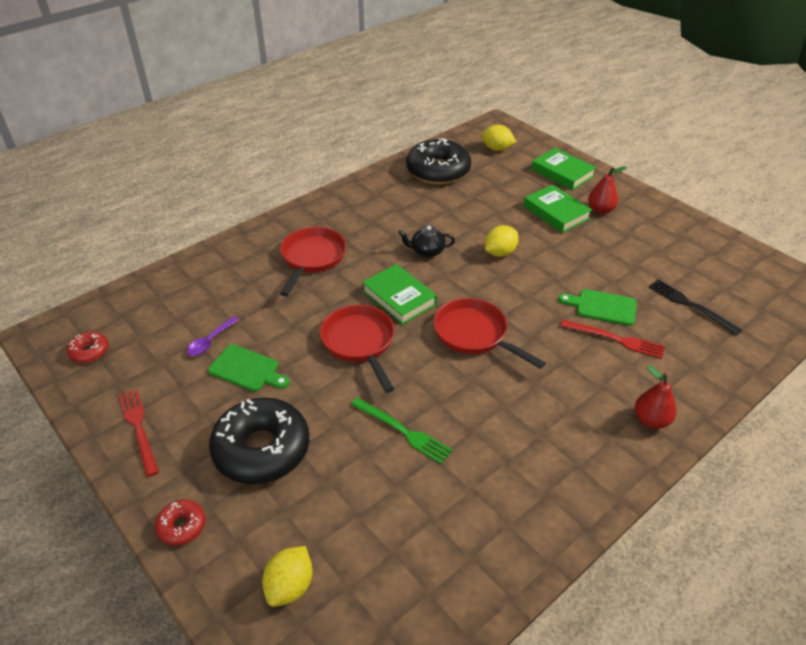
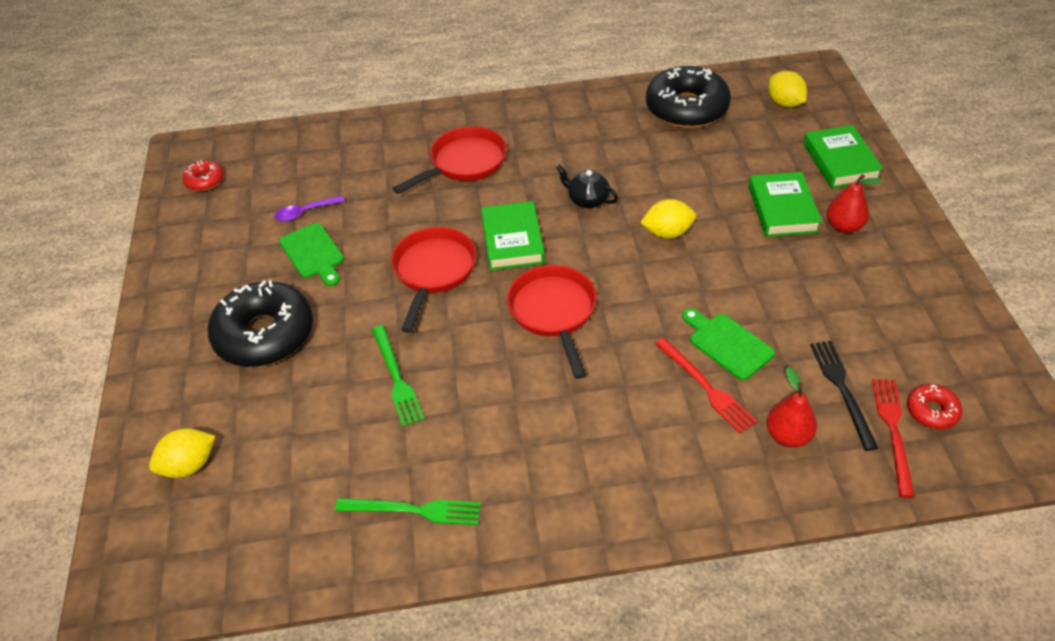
camera: 35 degrees right, 5 degrees up
red fork [119,388,159,477] -> red fork moved to [872,379,915,498]
red donut [155,499,206,546] -> red donut moved to [907,384,963,429]
red pear [635,365,677,429] -> red pear moved to [766,367,817,448]
none -> green fork [335,498,481,525]

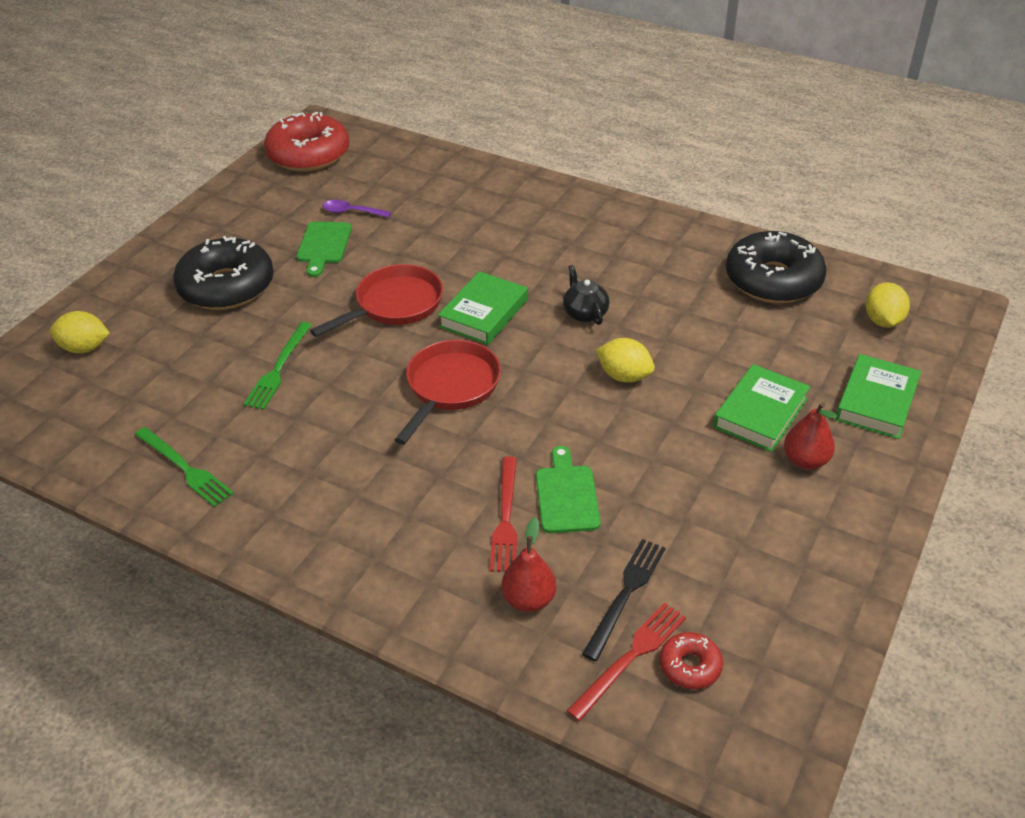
camera: 35 degrees right, 5 degrees down
red donut [183,160,224,191] -> red donut [264,112,349,172], size x2.19
red pan [392,126,507,194] -> none

